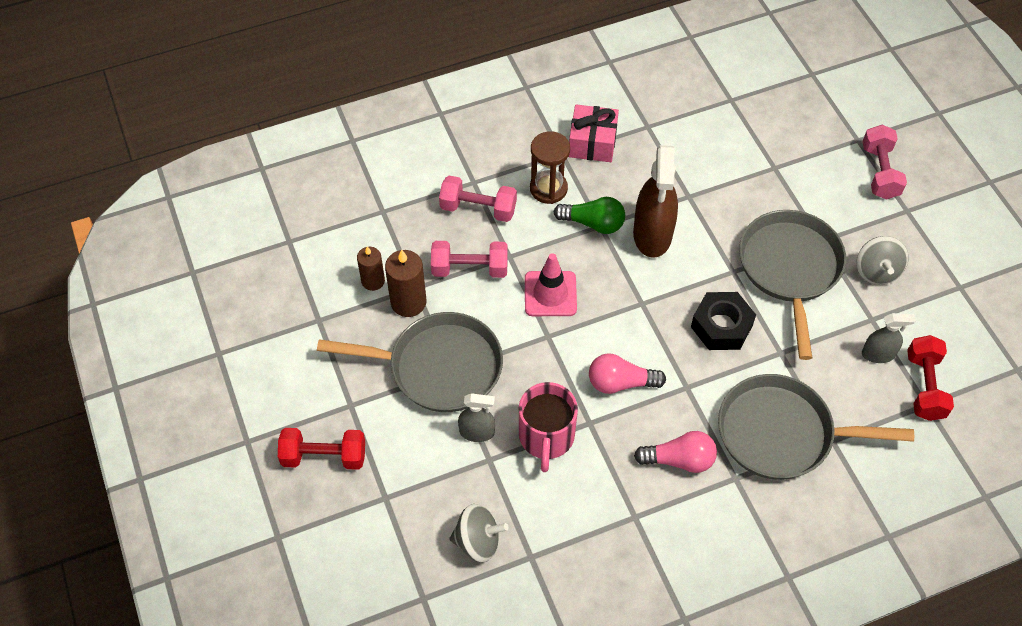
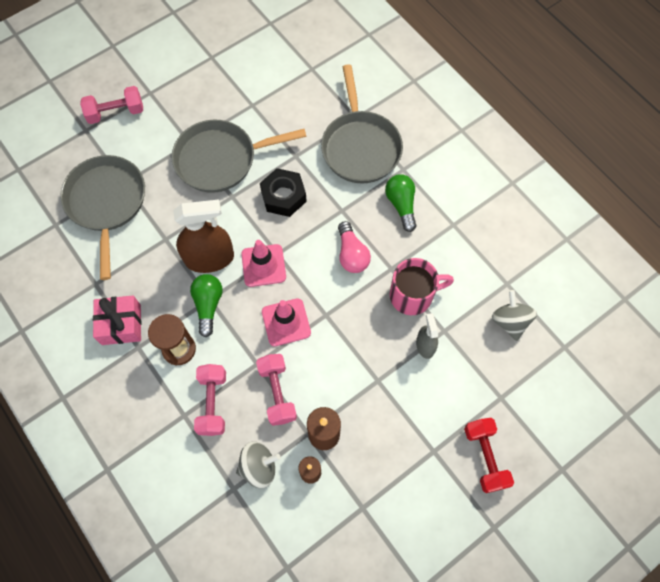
camera: 105 degrees left, 10 degrees up
grey pan [317,312,503,412] -> grey pan moved to [60,155,145,280]
pink light bulb [634,431,717,473] -> green light bulb [385,174,416,232]
grey spinning top [857,236,908,285] -> grey spinning top moved to [236,441,281,488]
grey spray bottle [862,313,916,363] -> none
red dumbbell [907,335,954,421] -> none
none -> pink traffic cone [241,240,286,287]

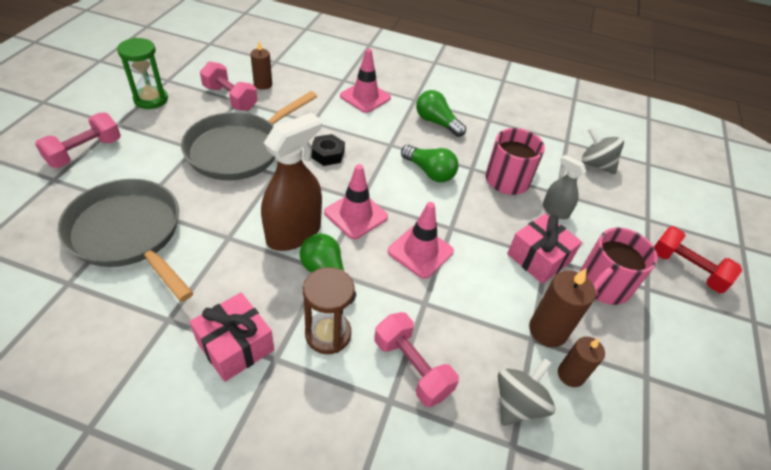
camera: 40 degrees left, 20 degrees down
pink dumbbell [256,354,297,426] -> pink dumbbell moved to [200,61,257,111]
black nut [260,168,307,217] -> black nut [311,134,345,166], size x0.67
grey pan [321,64,403,184] -> pink traffic cone [340,49,391,113]
pink light bulb [338,221,371,273] -> green light bulb [401,145,458,182]
none -> green hourglass [117,38,168,109]
none -> brown candle [250,41,272,90]
none -> pink gift [507,214,582,284]
none -> pink mug [580,227,658,305]

